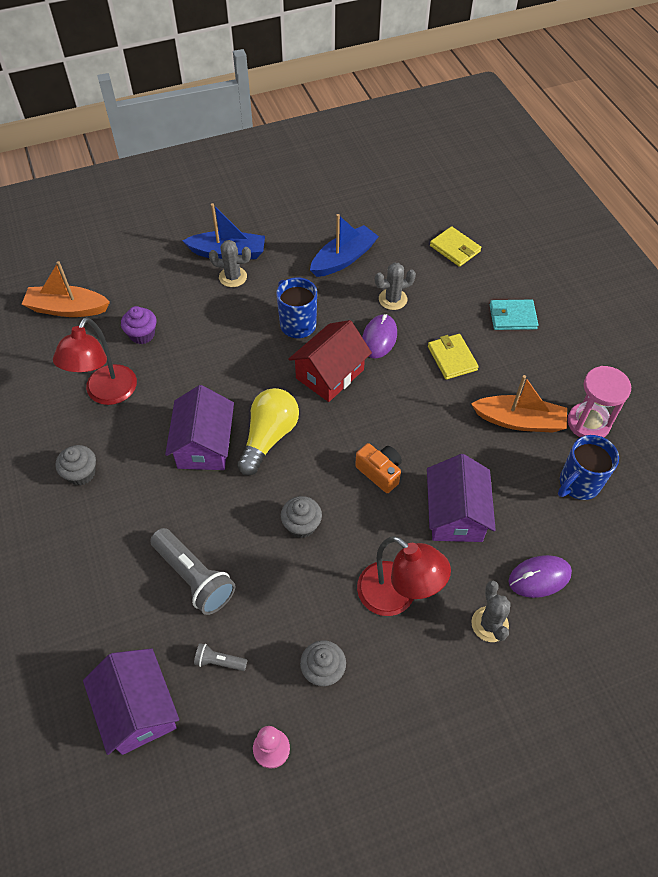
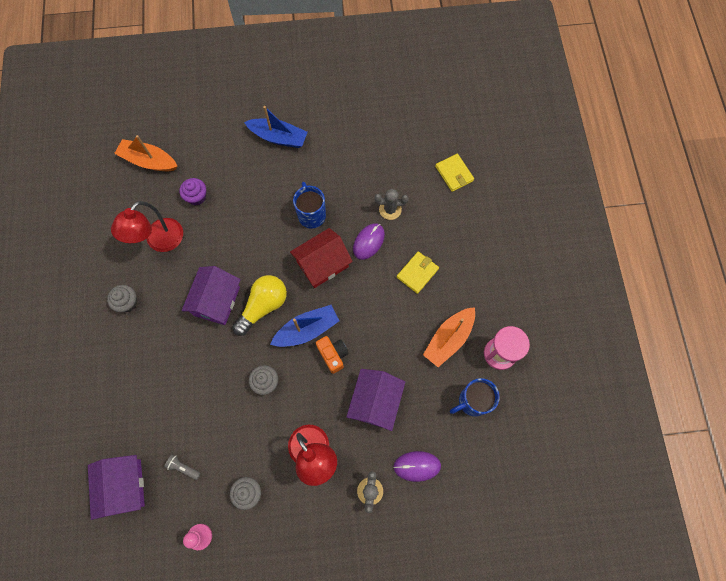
camera: 15 degrees right, 15 degrees up
grey flashlight [150,528,236,615] -> none
grey cactus [209,240,251,287] -> none
blue boat [310,214,379,277] -> blue boat moved to [270,305,339,347]
yellow wallet [428,334,479,380] -> yellow wallet turned 45 degrees clockwise [397,251,439,294]
orange boat [471,375,567,433] -> orange boat turned 105 degrees clockwise [423,307,475,367]
turquoise wallet [490,299,538,330] -> none

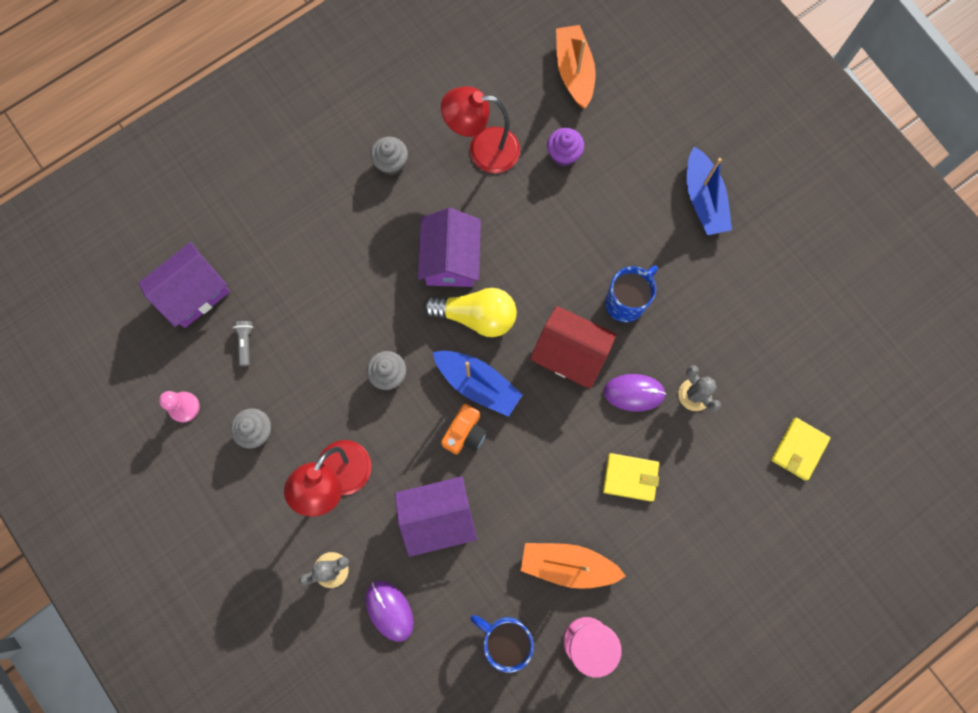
camera: 60 degrees right, 5 degrees up
purple house [182,266,241,325] -> purple house turned 75 degrees counterclockwise [418,208,481,287]

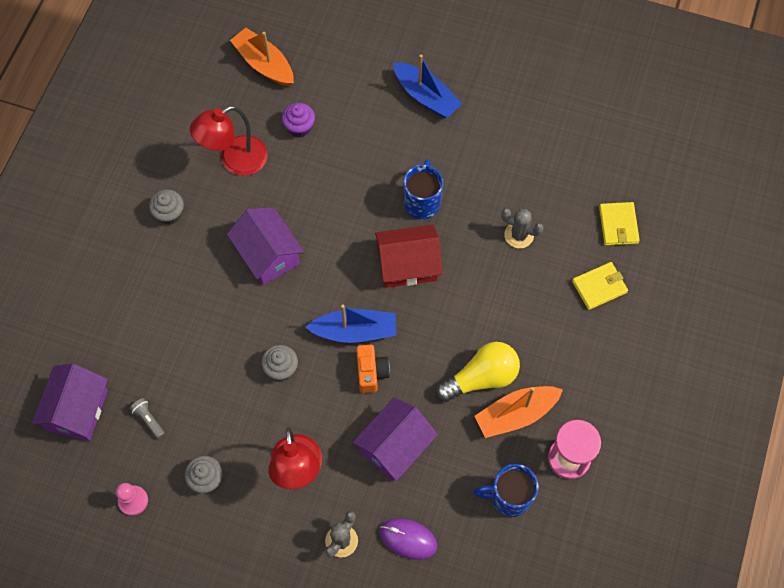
camera: 35 degrees left, 10 degrees down
yellow light bulb [423,288,517,337] -> yellow light bulb moved to [436,342,520,402]
yellow wallet [603,453,659,502] -> yellow wallet moved to [572,262,628,310]
purple mouse [604,374,666,412] -> none

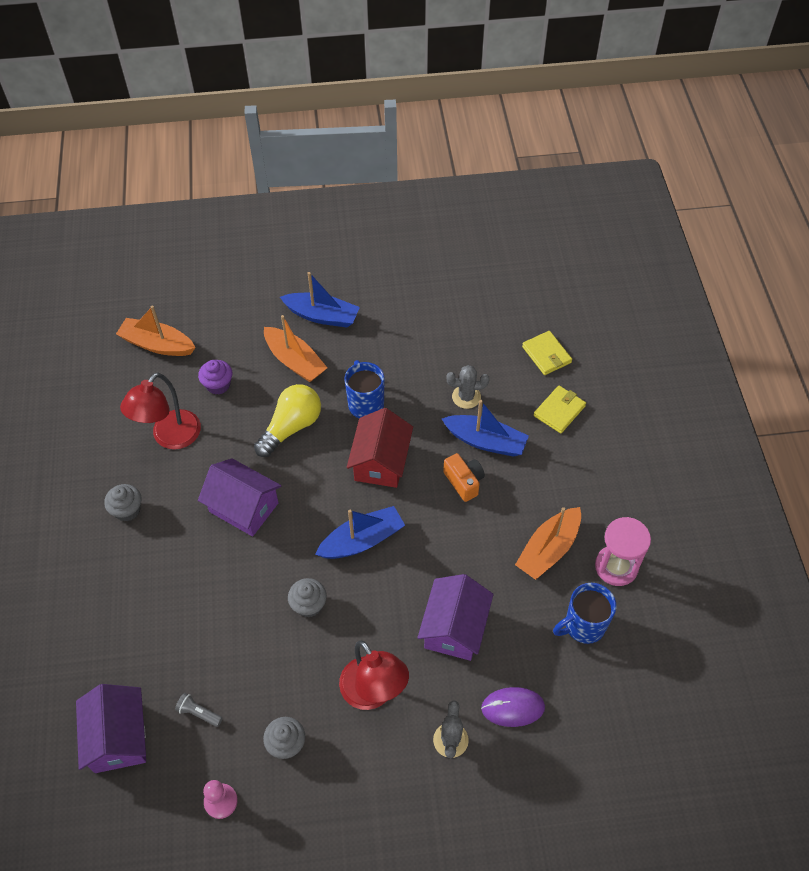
camera: 25 degrees left, 10 degrees down
orange camera [356,344,390,393] -> orange camera moved to [443,453,485,502]
red house [375,225,443,288] -> red house turned 45 degrees counterclockwise [347,408,413,488]
yellow light bulb [436,342,520,402] -> yellow light bulb moved to [254,384,321,457]
none -> orange boat [264,315,327,382]
none -> blue boat [442,400,529,457]

